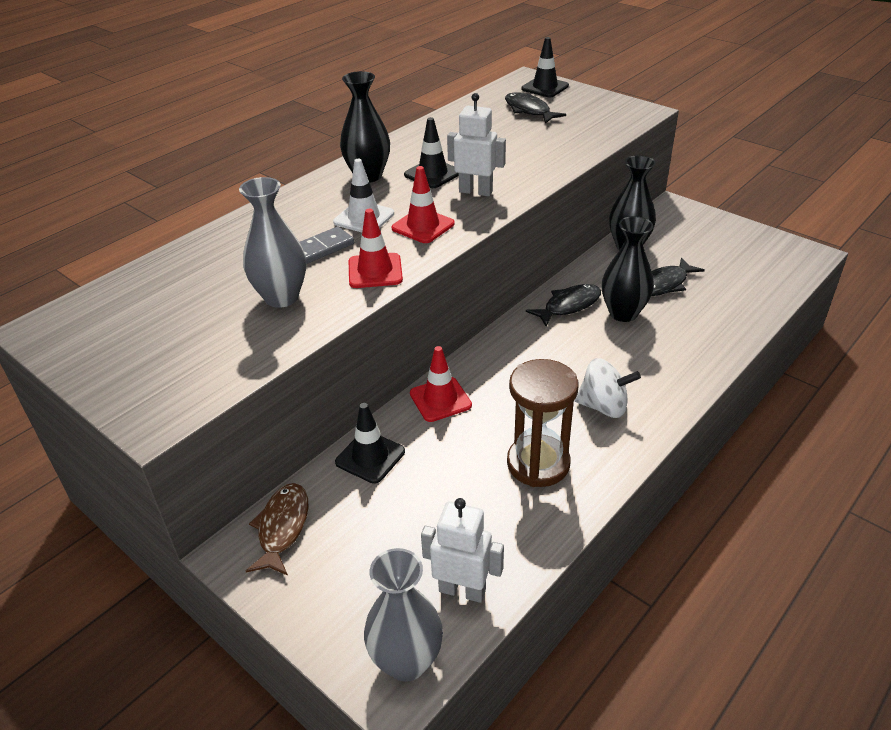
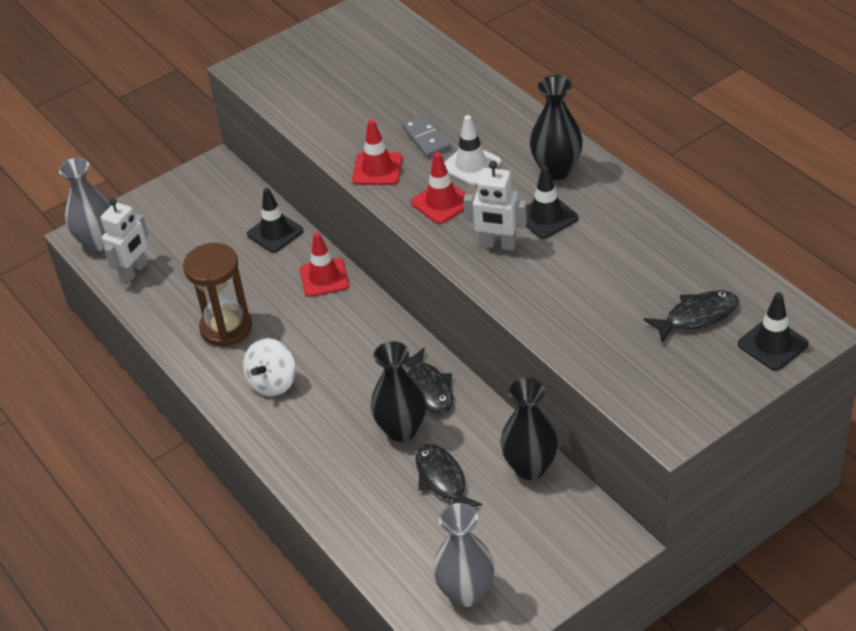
camera: 105 degrees right, 5 degrees up
grey vase [239,177,306,308] -> grey vase moved to [433,503,494,607]
brown fish [246,483,308,576] -> none
white robot [447,93,506,196] -> white robot turned 75 degrees clockwise [463,161,527,251]

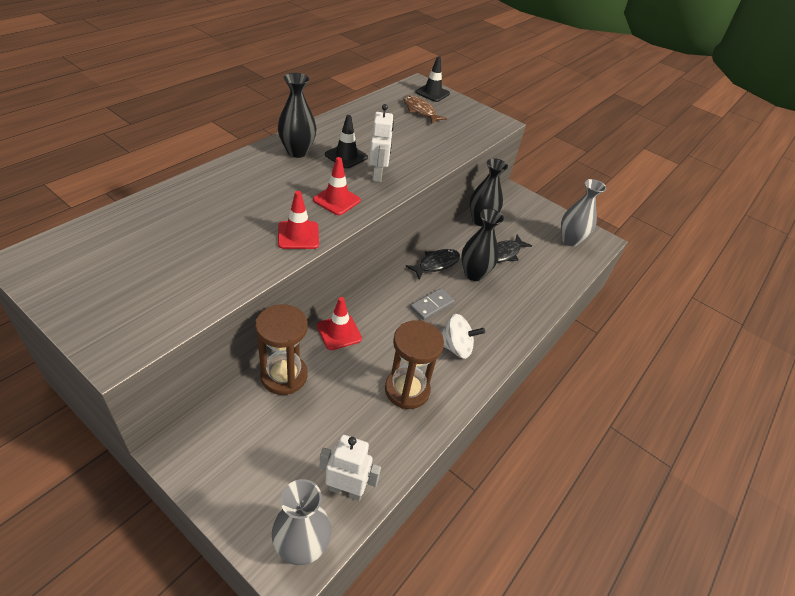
camera: 115 degrees left, 0 degrees up
black traffic cone [247,188,303,253] -> brown hourglass [255,304,308,395]
grey domino [402,115,451,158] -> grey domino moved to [410,288,454,320]
white traffic cone [444,115,501,185] -> none
black fish [644,291,739,343] -> brown fish [403,95,447,124]

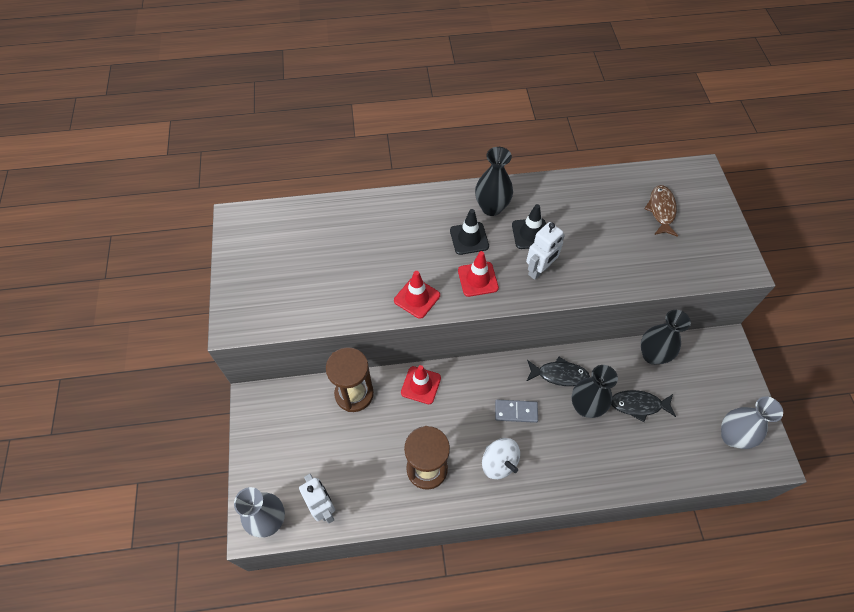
camera: 50 degrees right, 15 degrees up
black traffic cone [415,57,450,102] -> black traffic cone moved to [450,209,489,255]

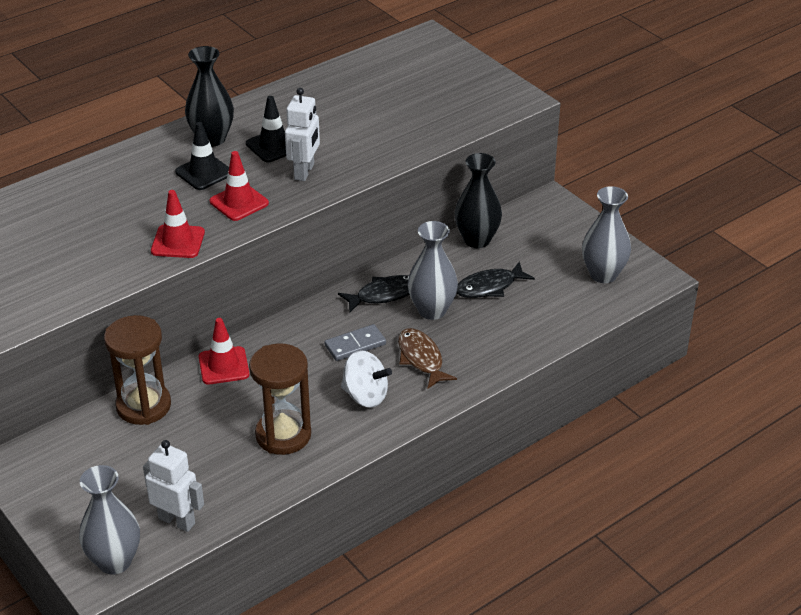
camera: 30 degrees left, 20 degrees down
black vase [572,365,618,418] -> grey vase [408,221,458,320]
brown fish [644,185,678,237] -> brown fish moved to [398,328,457,389]

